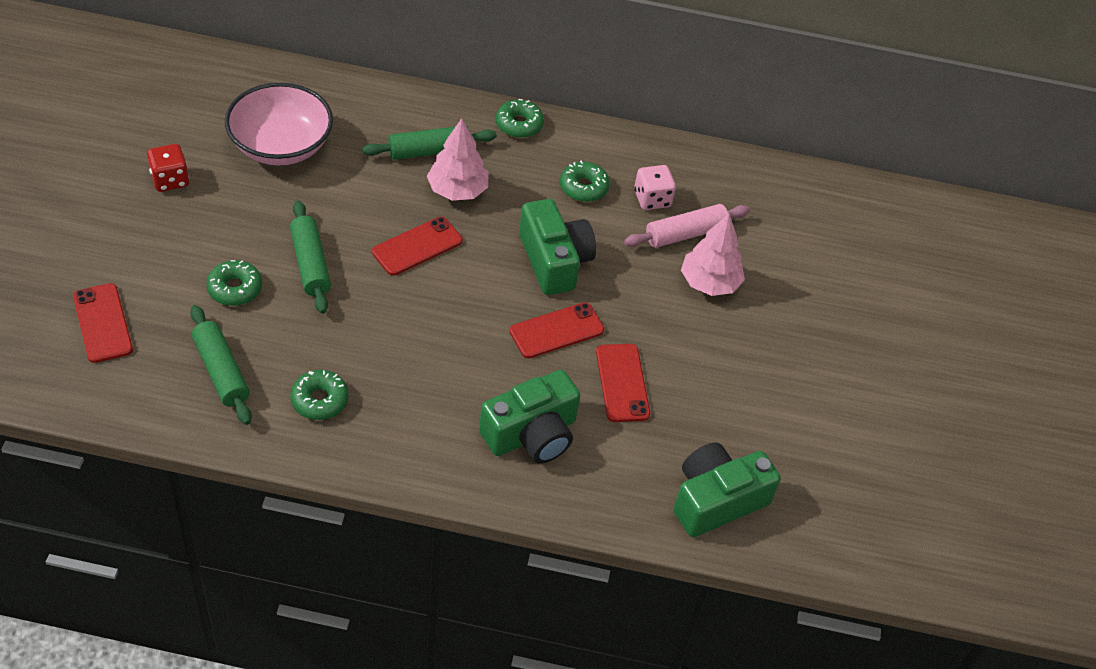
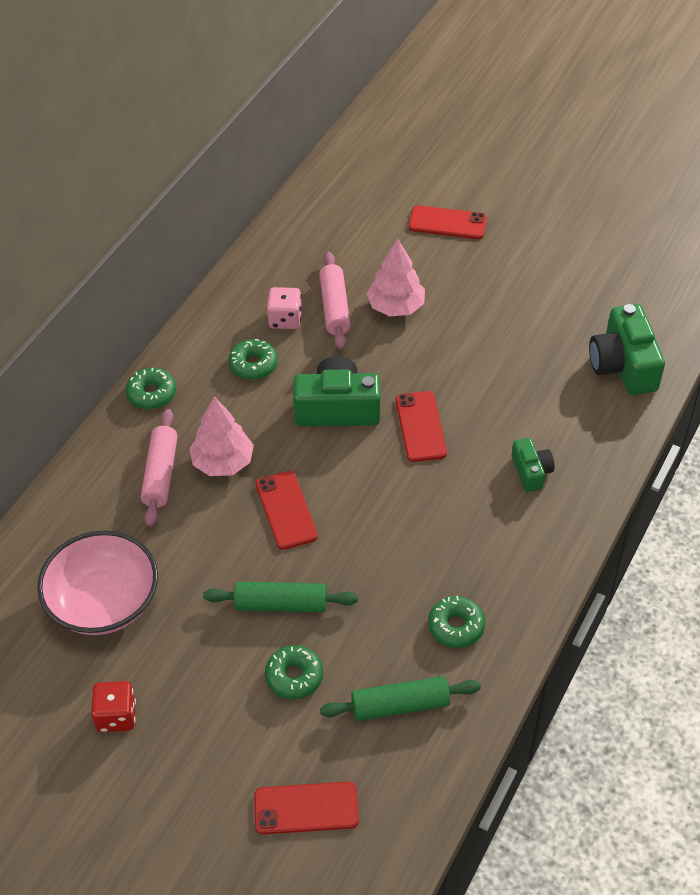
camera: 65 degrees left, 0 degrees up
green rolling pin [362,126,497,160] -> pink rolling pin [141,409,178,527]
green camera [479,370,580,464] -> green camera [512,438,555,492], size x0.56
red phone [596,344,650,422] -> red phone moved to [409,205,487,239]

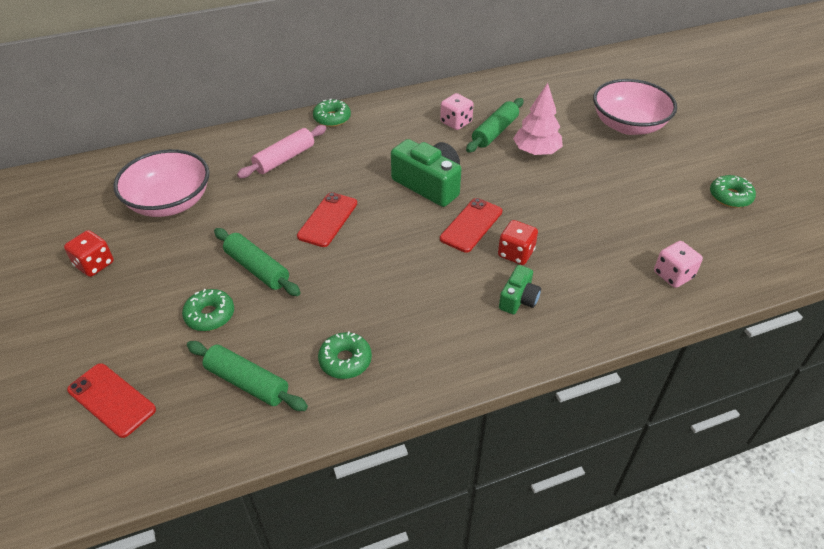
camera: 40 degrees right, 5 degrees down
pink tree [189,397,254,476] -> none
green donut [228,339,278,380] -> green donut moved to [710,175,756,208]
pink rolling pin [319,252,351,350] -> green rolling pin [466,98,524,153]
red phone [409,205,487,239] -> pink bowl [593,79,677,135]
green camera [589,304,665,395] -> pink dice [654,241,703,288]
none -> red dice [498,220,538,265]

